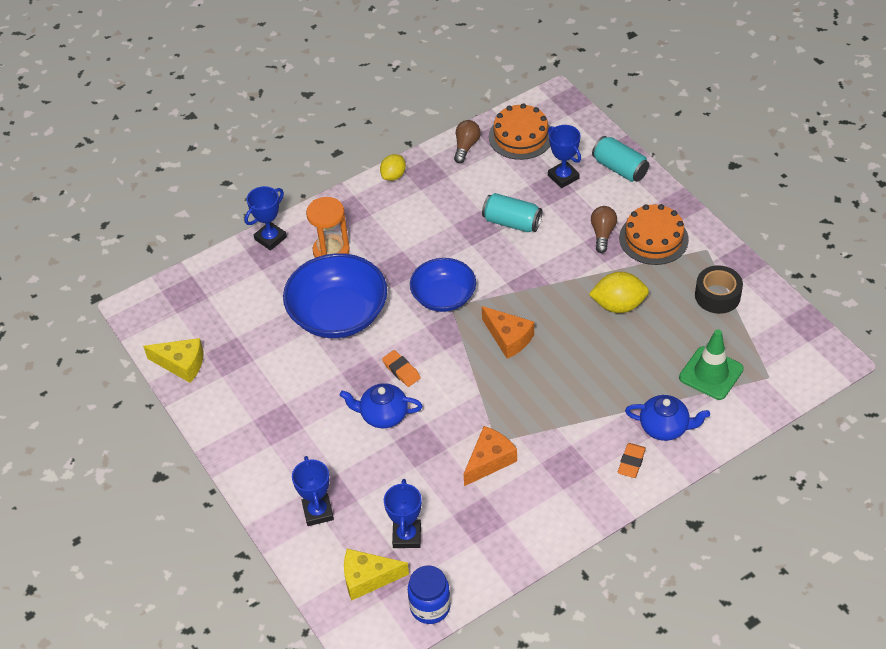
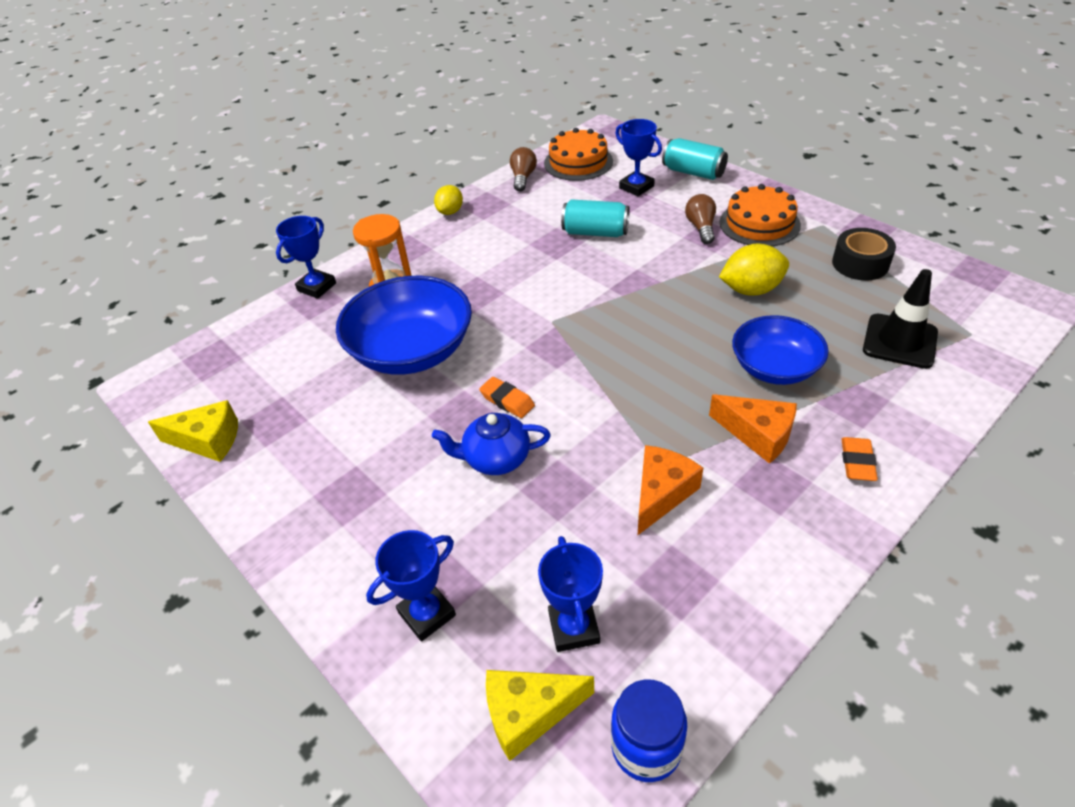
camera: 10 degrees left, 5 degrees down
blue trophy [292,456,334,526] -> blue trophy turned 75 degrees clockwise [366,530,456,641]
blue bowl [410,258,476,312] -> blue bowl moved to [732,315,829,385]
orange cheese [482,306,534,359] -> orange cheese moved to [709,394,797,464]
blue teapot [625,395,710,441] -> none
green traffic cone [679,329,744,400] -> black traffic cone [863,269,938,369]

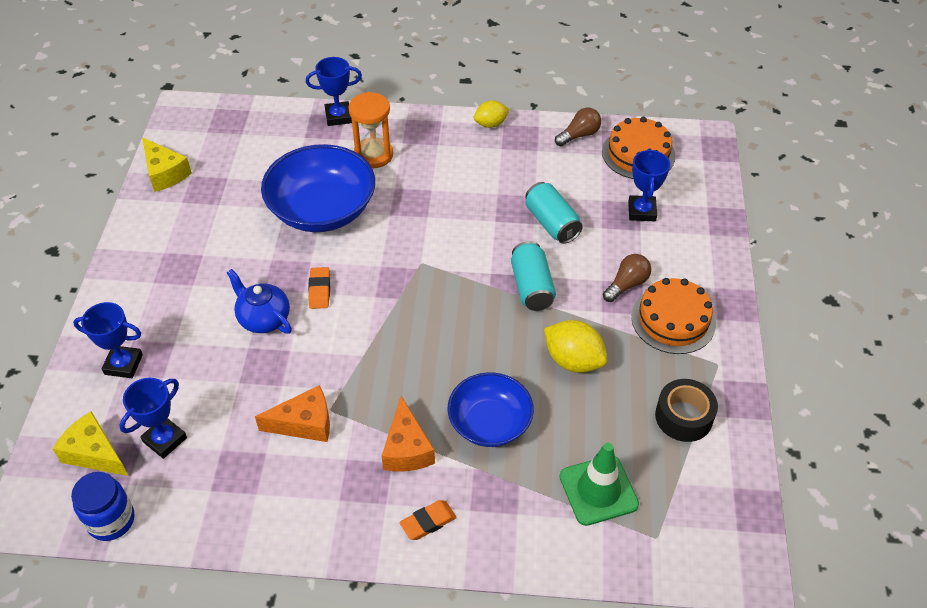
camera: 45 degrees right, 5 degrees up
turquoise can [662,138,728,180] -> turquoise can moved to [511,241,556,311]
black traffic cone [863,269,938,369] -> green traffic cone [559,443,639,526]

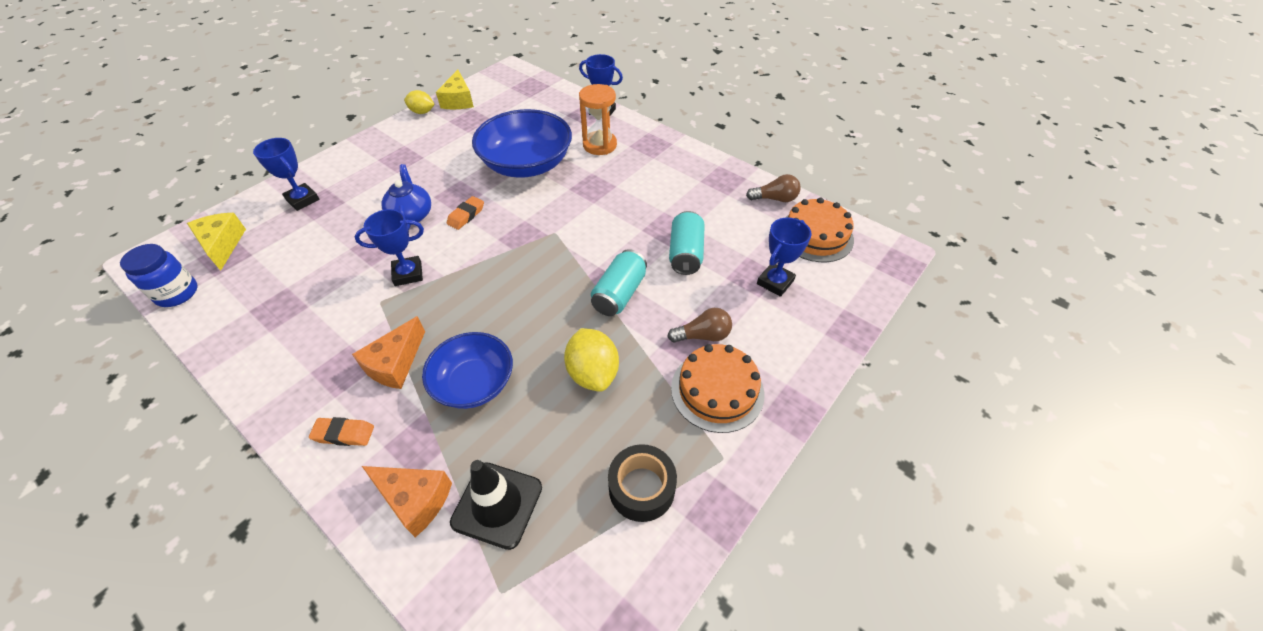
camera: 35 degrees right, 0 degrees up
blue trophy [119,378,187,459] -> blue trophy moved to [355,209,424,286]
orange cheese [255,385,330,442] -> orange cheese moved to [362,466,452,538]
yellow lemon [474,101,510,128] -> yellow lemon moved to [404,90,435,114]
green traffic cone [559,443,639,526] -> black traffic cone [450,460,542,550]

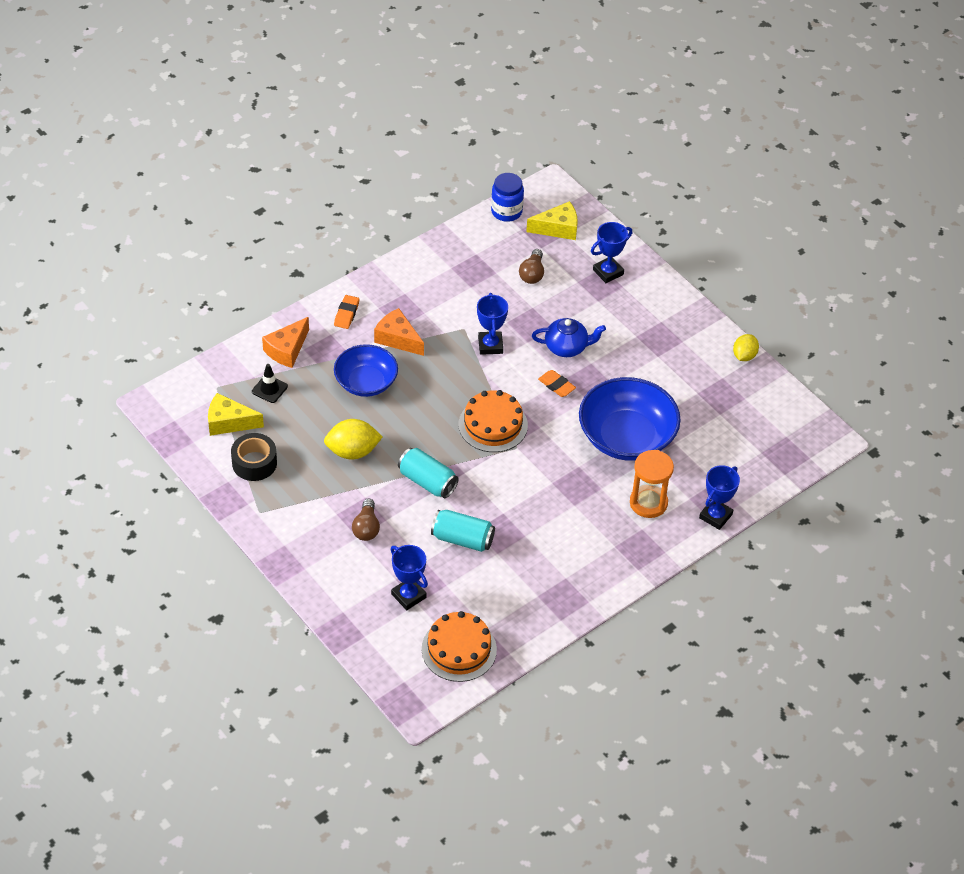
camera: 100 degrees right, 0 degrees up
yellow cheese [436,70,474,109] -> yellow cheese moved to [208,393,264,436]
black traffic cone [450,460,542,550] -> black traffic cone [252,364,288,403], size x0.60
orange cake [671,344,764,433] -> orange cake moved to [459,390,528,452]
brown light bulb [746,174,801,202] -> brown light bulb moved to [519,249,544,284]

